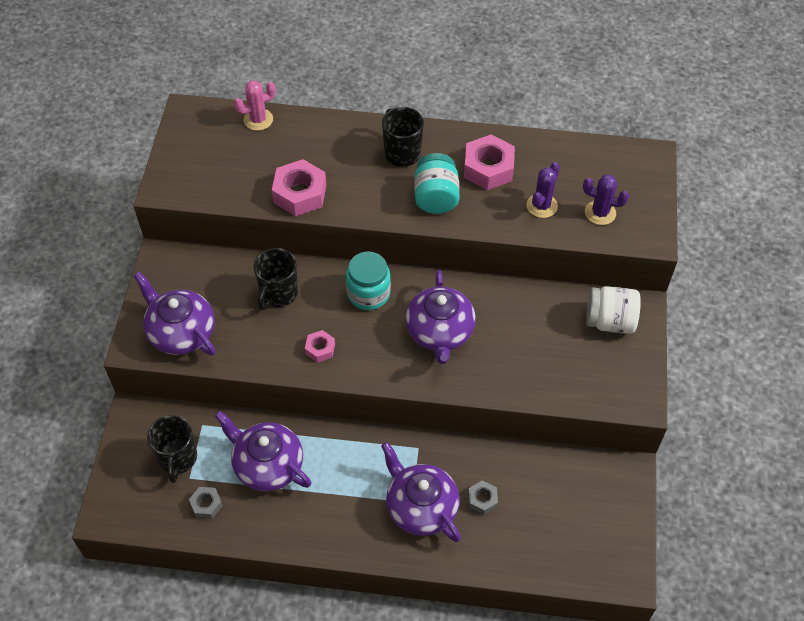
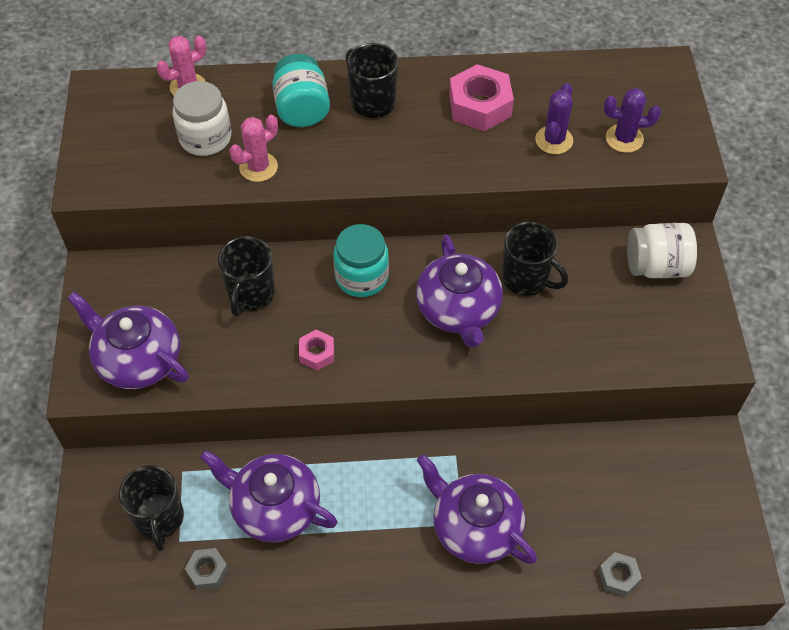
camera: 10 degrees left, 0 degrees up
pink nut [272,159,326,216] -> pink cactus [230,115,278,182]
turquoise jar [414,153,460,214] -> turquoise jar moved to [272,54,330,127]
grey nut [468,480,498,515] -> grey nut moved to [598,552,642,597]
none -> white jar [173,81,231,156]
none -> black mug [502,222,568,296]

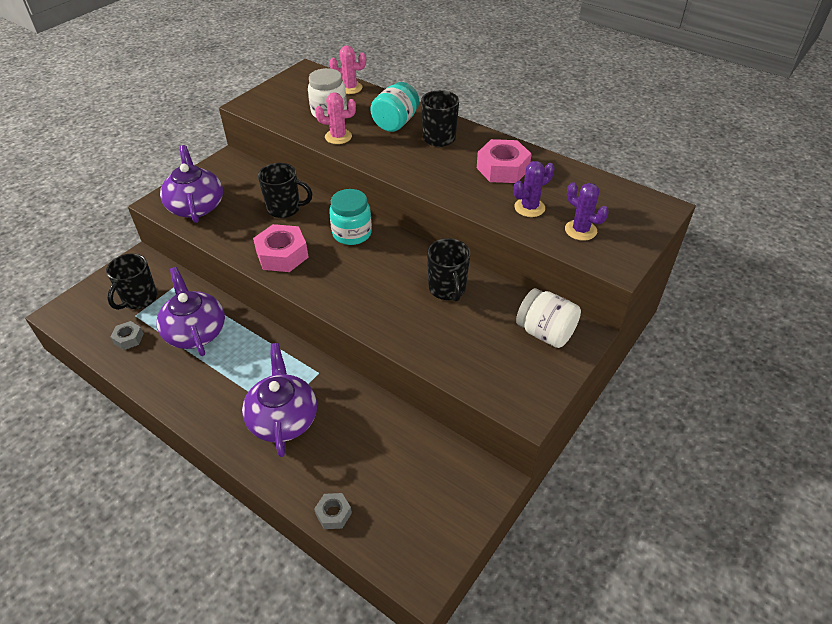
camera: 40 degrees right, 10 degrees down
black mug [218,236,275,317] -> black mug turned 135 degrees counterclockwise [258,163,312,218]
pink nut [299,329,334,371] -> pink nut [253,224,309,272], size x1.86
purple teapot [416,234,503,348] -> none

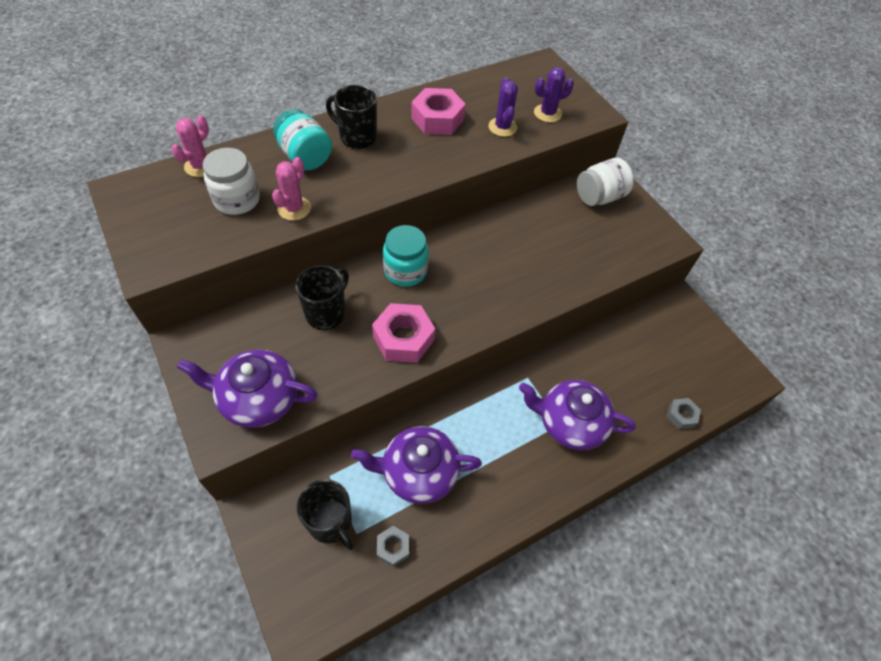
camera: 70 degrees left, 10 degrees up
black mug [427,238,470,302] -> none

